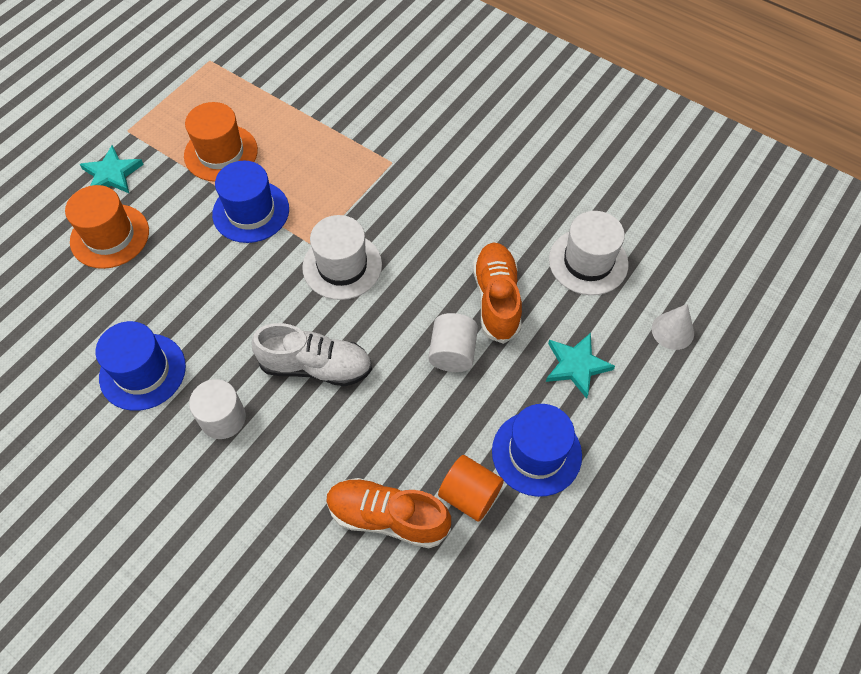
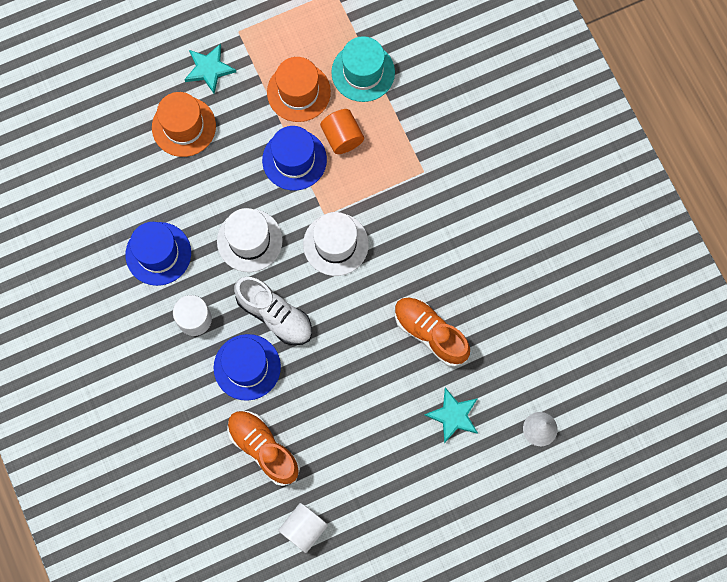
camera: 30 degrees right, 15 degrees up
white cylinder [428,313,478,372] -> white cylinder moved to [278,503,328,553]
orange cylinder [438,455,504,522] -> orange cylinder moved to [320,109,364,154]
orange shoe [473,243,522,344] -> orange shoe turned 75 degrees counterclockwise [395,297,470,367]
blue hat [492,404,582,497] -> blue hat moved to [214,334,281,401]
white hat [549,211,628,295] -> white hat moved to [217,208,283,272]
none -> turquoise hat [331,36,395,102]

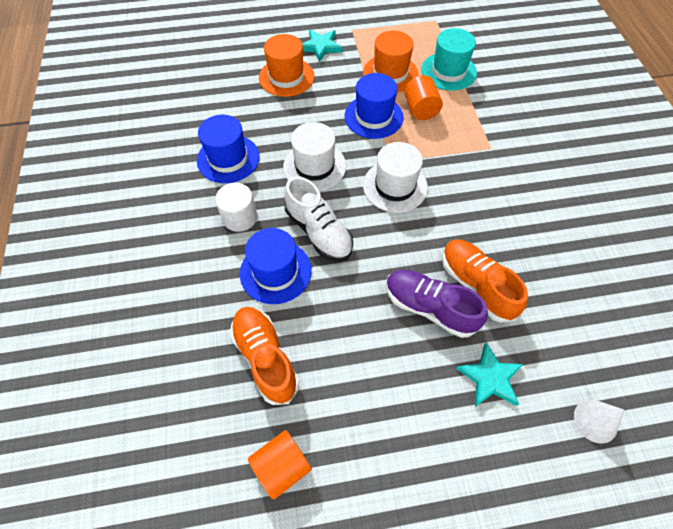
camera: 15 degrees right, 15 degrees down
white cylinder [278,503,328,553] -> orange cylinder [248,430,312,500]
none -> purple shoe [386,270,488,338]

